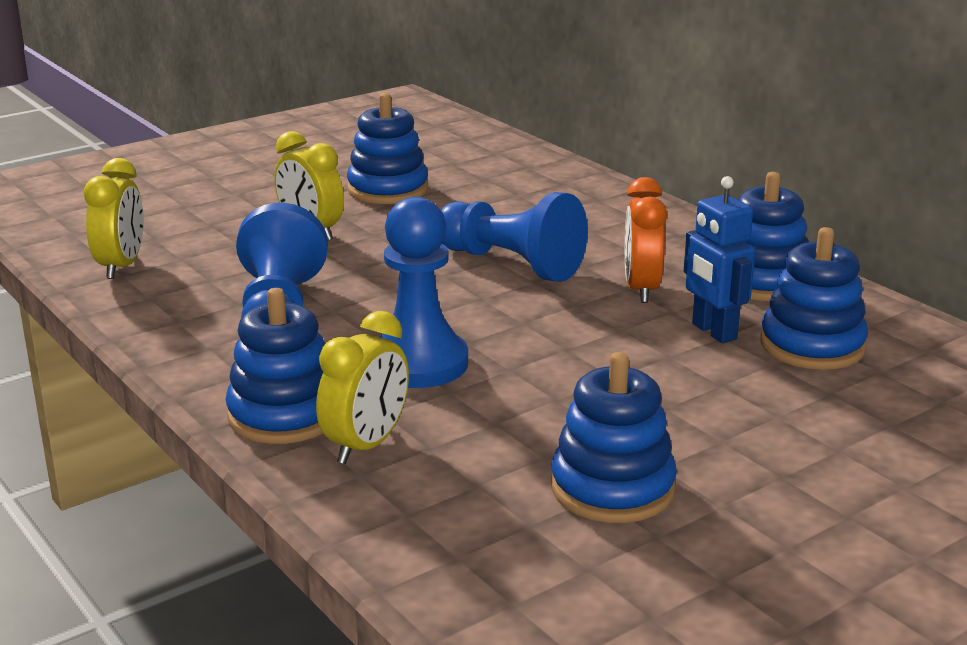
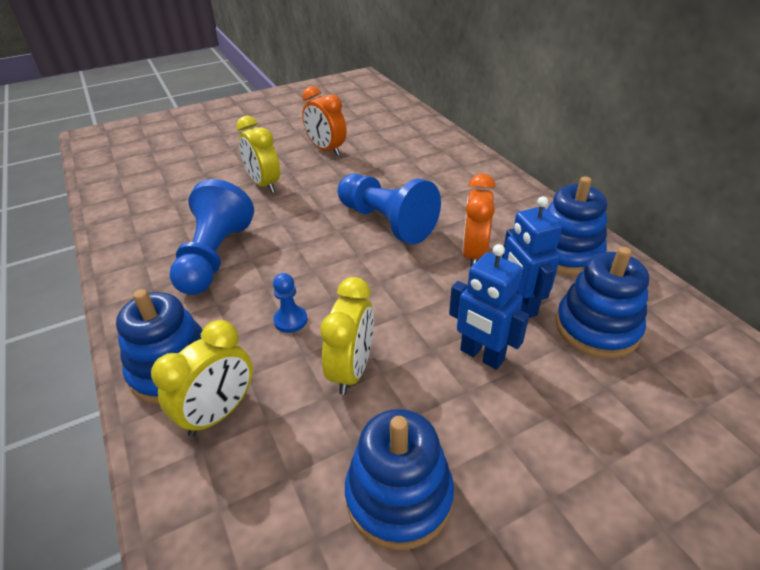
camera: 10 degrees right, 15 degrees up
yellow clock [84,158,144,279] -> yellow clock moved to [320,277,374,395]
blue stacking toy [347,93,428,204] -> orange clock [302,86,347,156]
blue pawn [380,197,468,388] -> blue pawn [273,273,308,333], size x0.45
none -> blue robot [449,244,529,370]

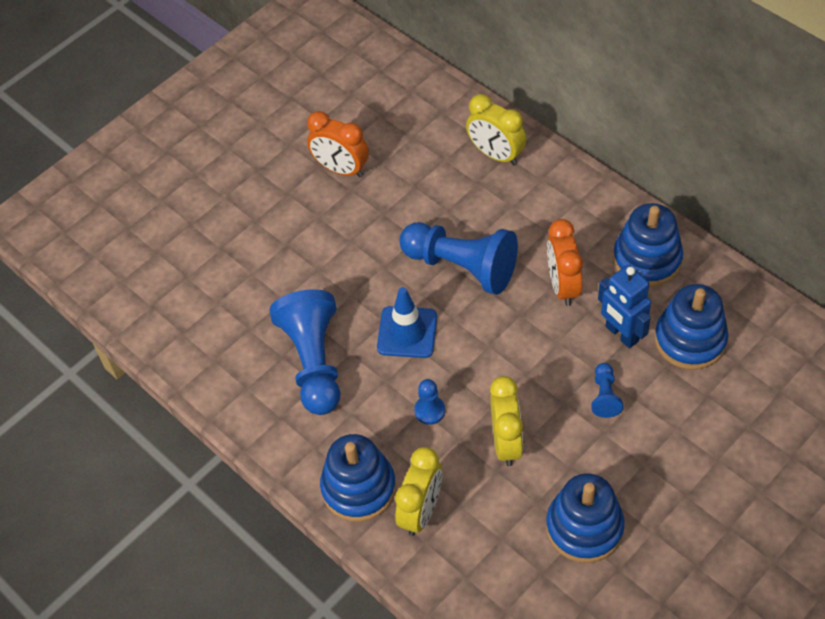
camera: 15 degrees left, 15 degrees up
yellow clock [236,116,280,193] -> yellow clock moved to [466,94,527,165]
blue robot [449,244,529,370] -> blue pawn [591,363,623,418]
none -> blue traffic cone [377,287,437,358]

